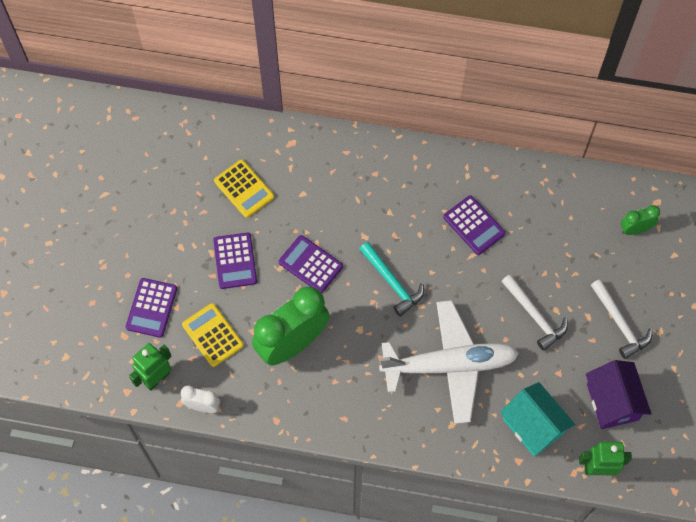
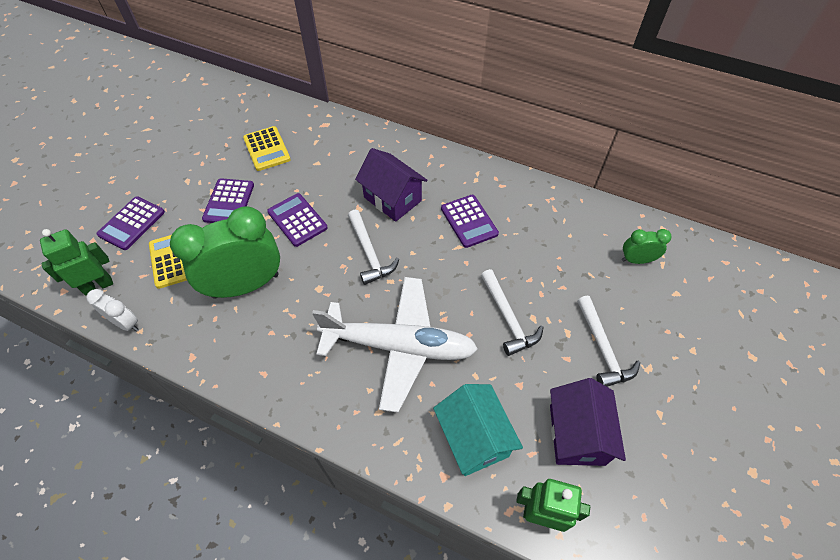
camera: 15 degrees right, 10 degrees down
turquoise hammer [360,242,424,316] -> white hammer [348,210,399,285]
none -> purple house [355,148,428,222]

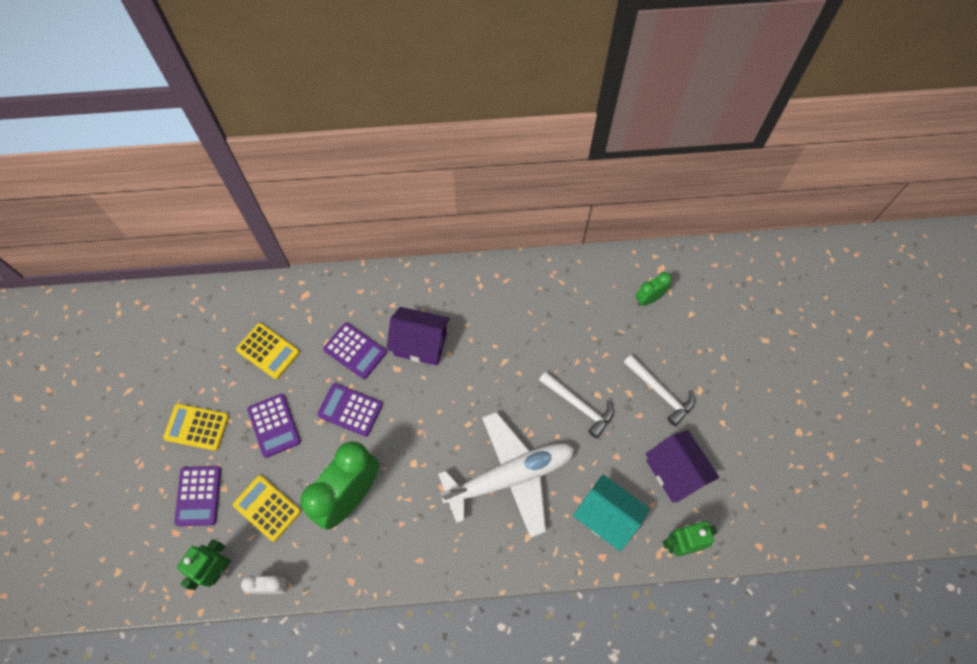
camera: 30 degrees left, 10 degrees up
white hammer [348,210,399,285] -> none
purple calculator [441,195,499,248] -> purple calculator moved to [323,323,387,379]
none -> yellow calculator [163,404,229,451]

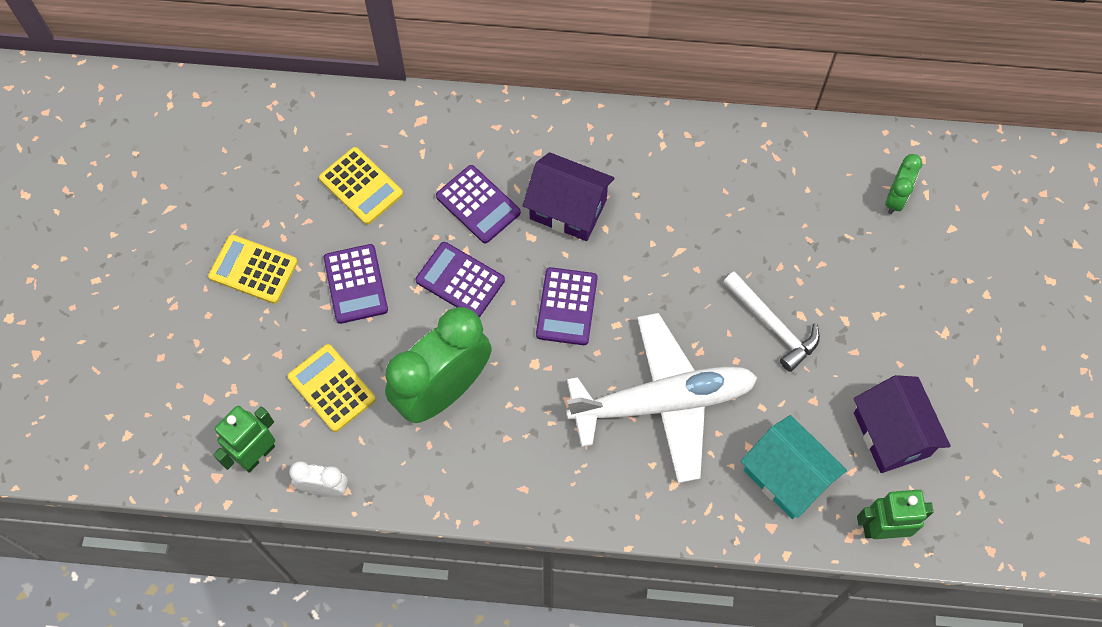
camera: 10 degrees right, 0 degrees up
purple calculator [174,466,221,526] -> purple calculator moved to [536,267,598,345]
white hammer [623,354,695,426] -> none
green clock [636,272,672,306] -> green clock turned 135 degrees clockwise [885,154,923,214]

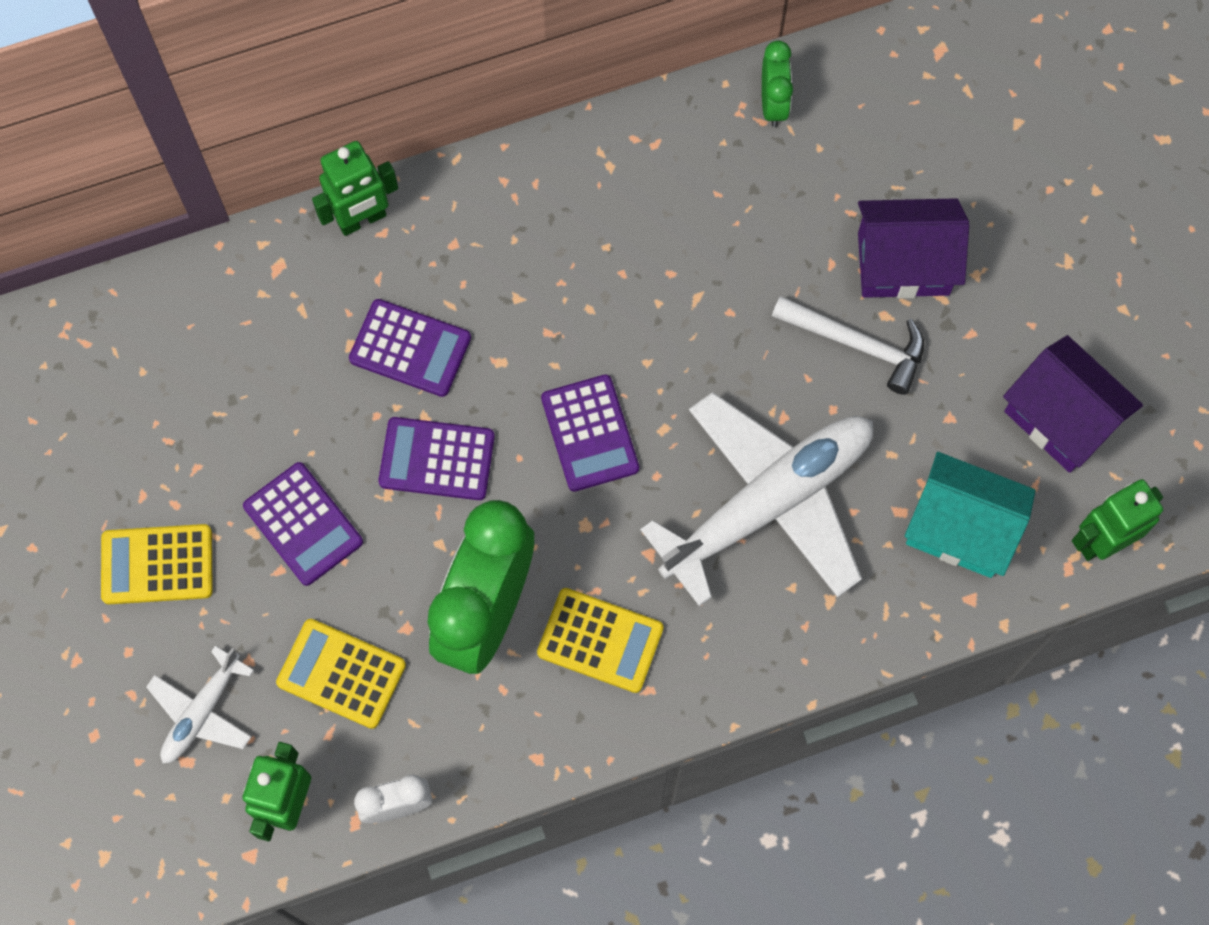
camera: 25 degrees left, 5 degrees up
yellow calculator [319,147,403,225] -> yellow calculator moved to [537,588,663,693]
purple house [523,152,615,241] -> purple house moved to [858,198,969,299]
green clock [885,154,923,214] -> green clock moved to [762,41,793,127]
none -> white plane [146,646,254,763]
none -> green robot [312,141,398,236]

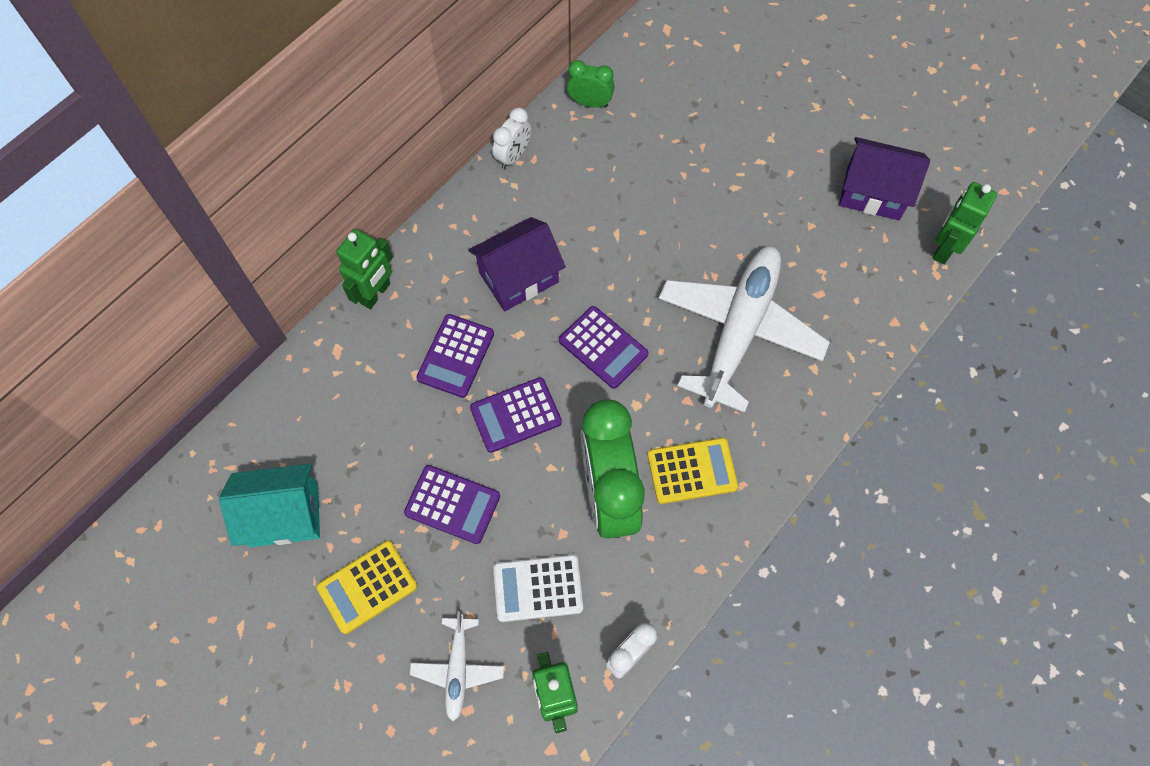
camera: 30 degrees left, 5 degrees down
yellow calculator [276,619,406,729] -> white calculator [493,554,583,622]
purple calculator [349,299,471,397] -> purple calculator turned 120 degrees clockwise [416,314,494,398]
green clock [762,41,793,127] -> green clock turned 45 degrees counterclockwise [567,60,614,108]
white hammer [772,296,924,395] -> none
purple house [858,198,969,299] -> purple house moved to [469,217,566,311]
turquoise house [905,452,1036,578] -> turquoise house moved to [219,463,320,547]
none -> white clock [493,107,531,169]

